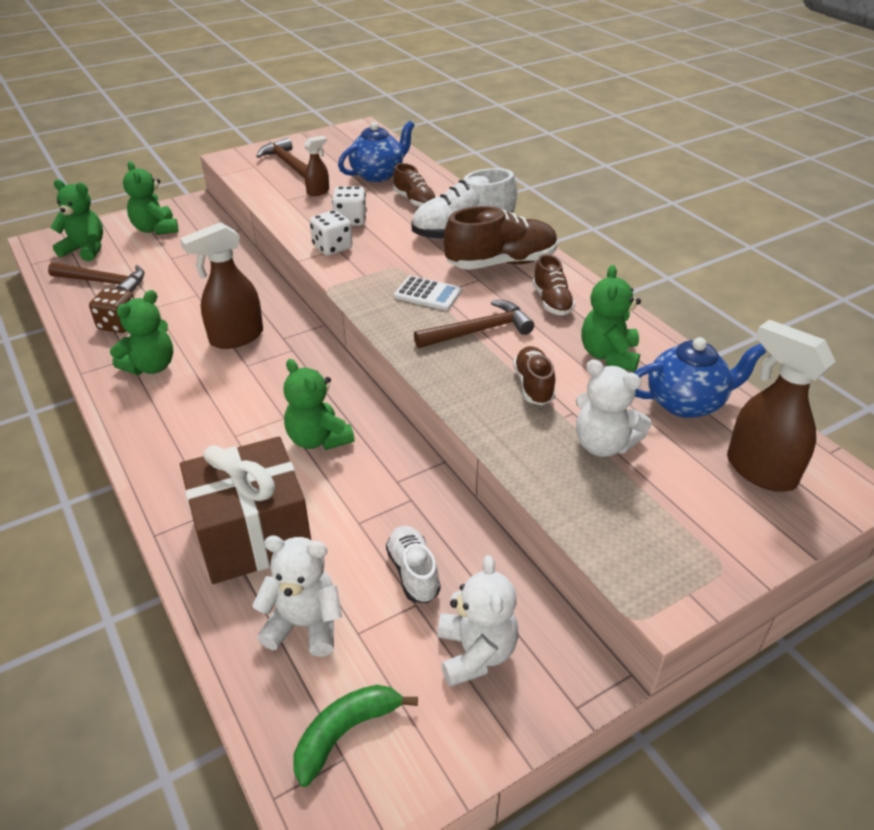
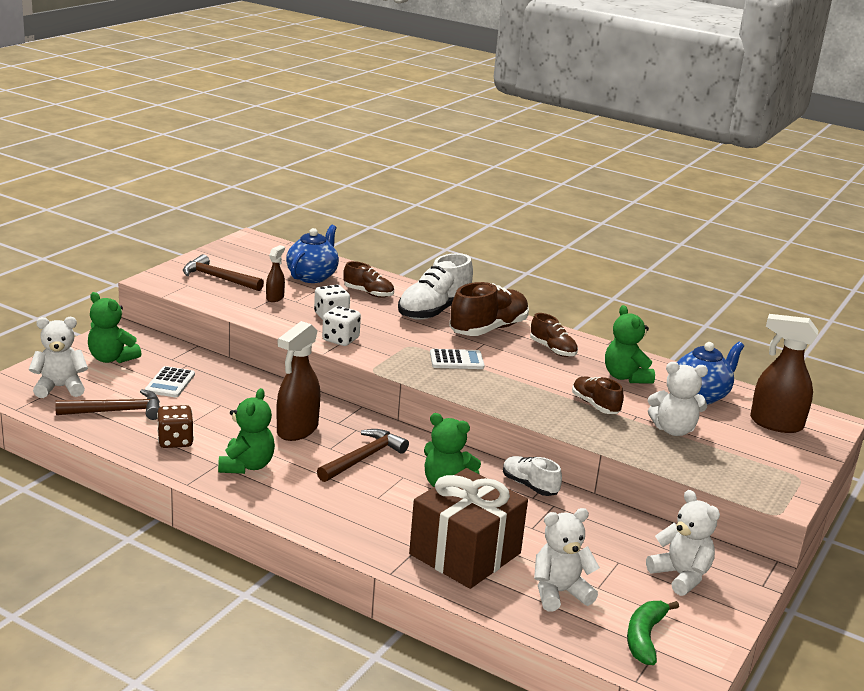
camera: 30 degrees left, 15 degrees down
green teddy bear [50,180,103,261] -> white teddy bear [29,317,88,398]
white shoe [386,526,441,603] -> white shoe moved to [503,456,562,496]
brown hammer [414,300,534,348] -> brown hammer moved to [317,429,409,482]
none -> white calculator [145,366,195,397]

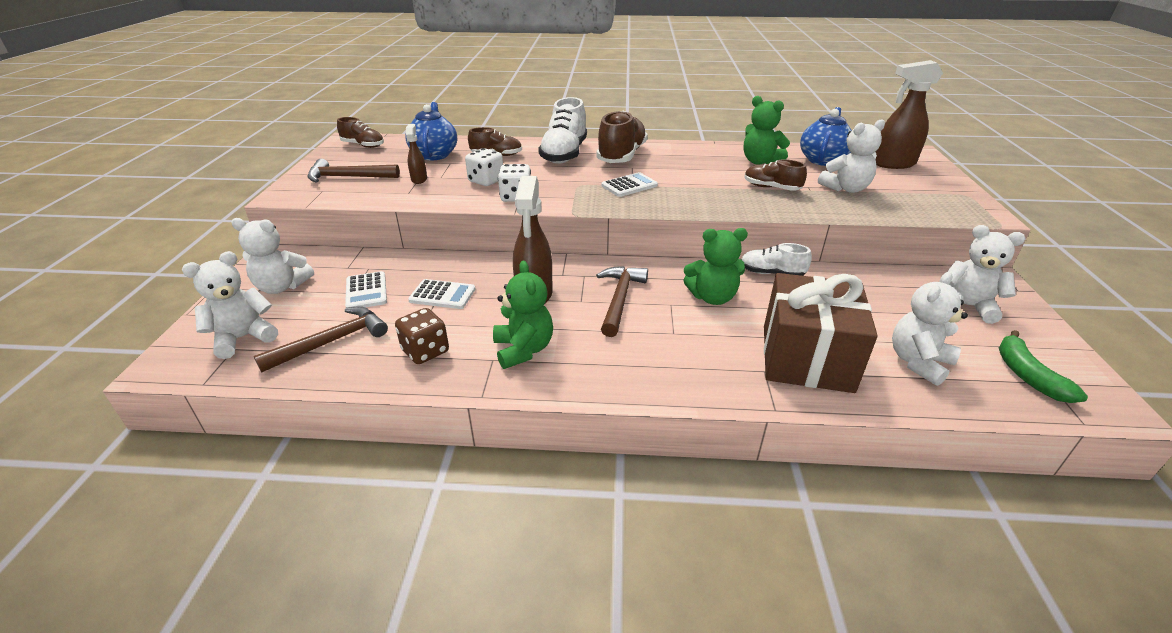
camera: 25 degrees left, 10 degrees up
green teddy bear [88,292,142,363] -> white teddy bear [231,218,314,294]
brown shoe [530,313,578,357] -> brown shoe moved to [337,117,384,148]
none -> white calculator [408,279,475,309]

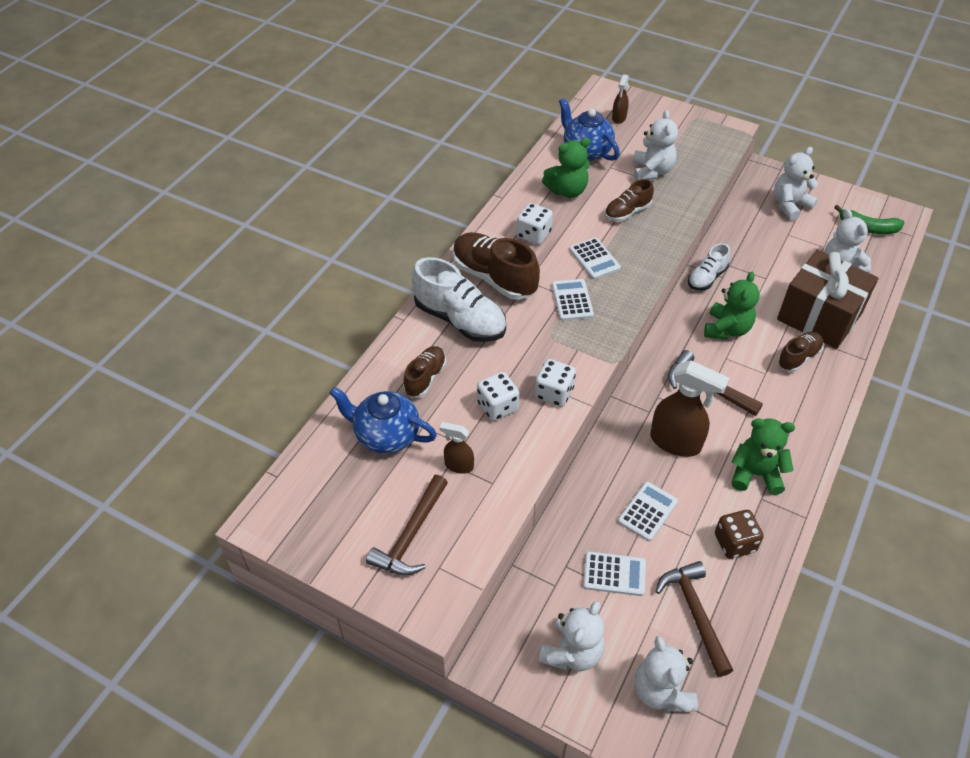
camera: 65 degrees left, 15 degrees up
brown shoe [337,117,384,148] -> brown shoe moved to [777,332,824,372]
brown spray bottle [875,60,943,169] -> brown spray bottle [612,74,629,124], size x0.52
none -> white dice [516,203,553,245]
none -> white calculator [569,237,621,279]

